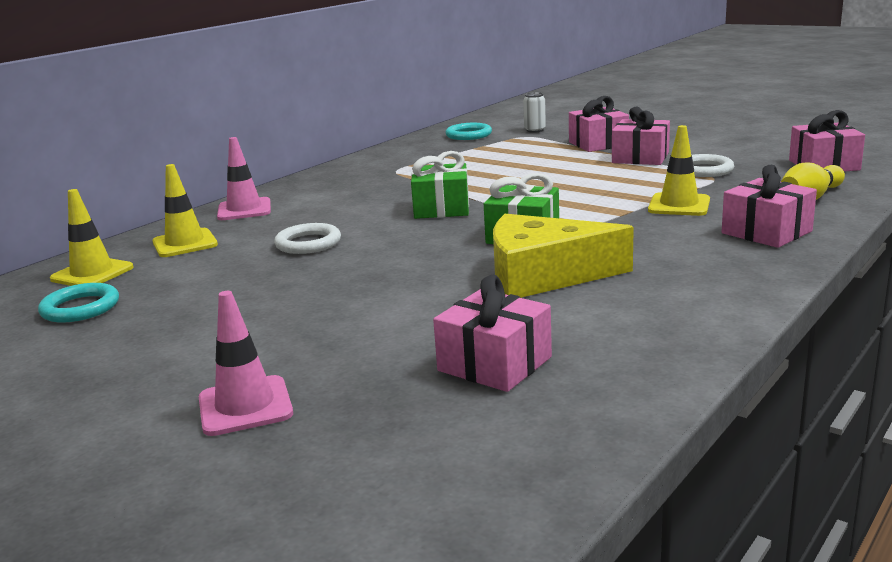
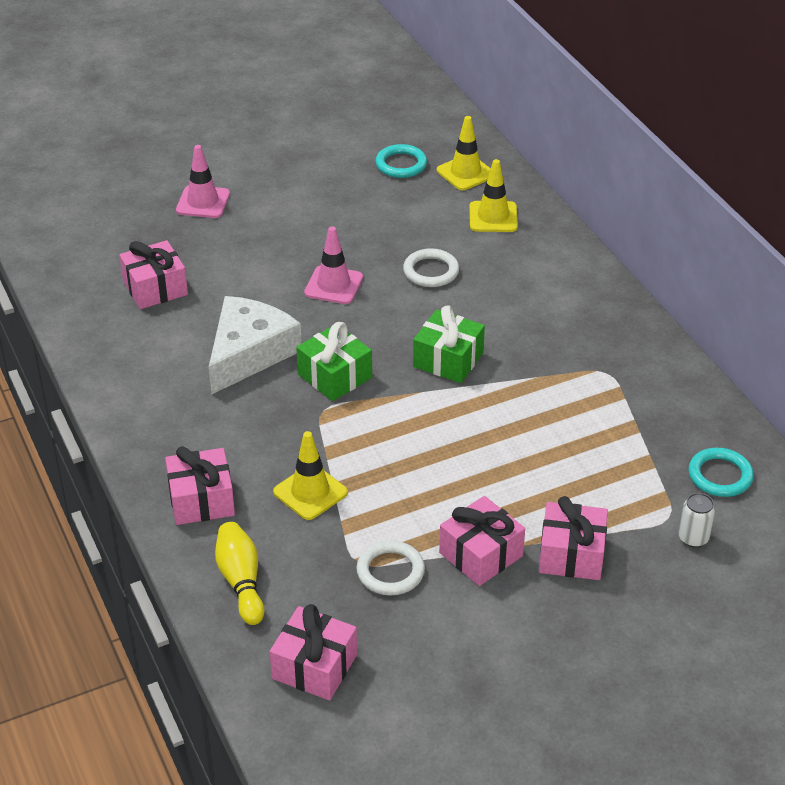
camera: 115 degrees right, 20 degrees up
pink traffic cone [217,137,271,220] -> pink traffic cone moved to [304,226,363,304]
yellow cheese [493,214,634,298] -> white cheese [209,296,302,395]

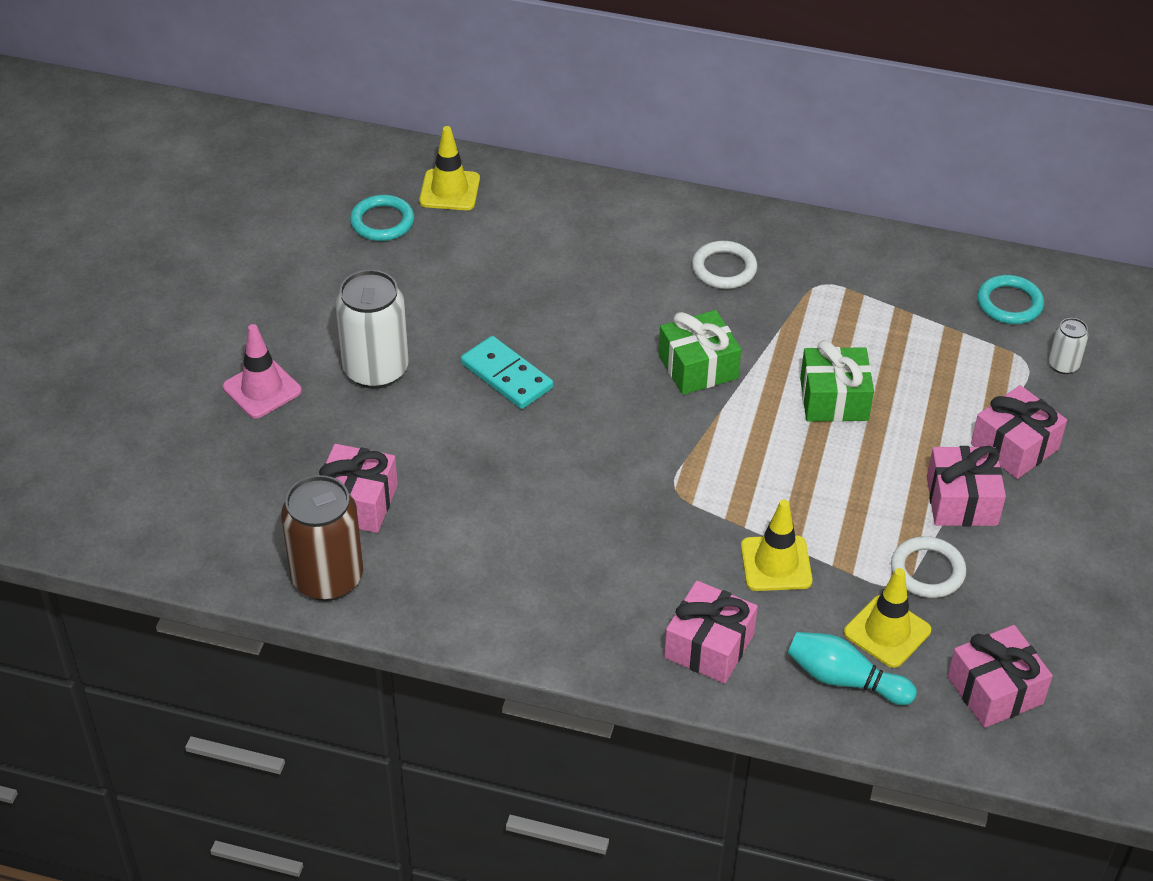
camera: 50 degrees left, 5 degrees up
white cheese [209,296,302,395] -> none
yellow bowling pin [215,522,265,625] -> turquoise bowling pin [788,632,917,705]
green gift [296,322,372,401] -> green gift moved to [800,340,874,422]
pink traffic cone [304,226,363,304] -> turquoise domino [461,336,553,409]
white ring [403,248,459,287] -> white ring moved to [692,241,757,289]
yellow traffic cone [469,159,518,232] -> yellow traffic cone moved to [844,568,931,668]
none -> brown can [281,475,363,601]
none -> white can [336,270,408,389]

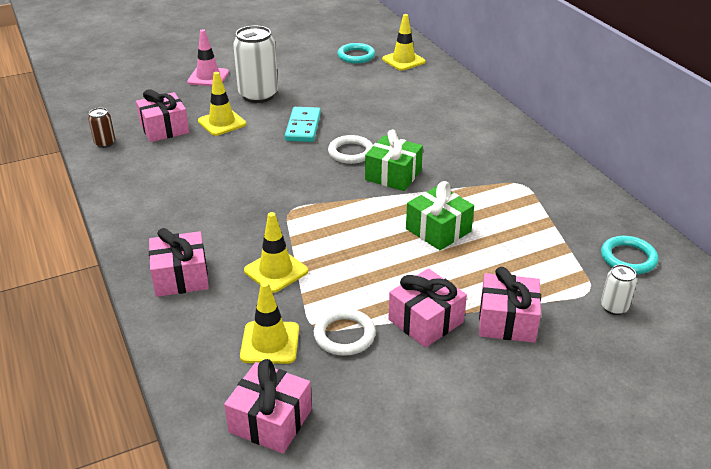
camera: 50 degrees right, 10 degrees down
brown can [281,475,363,601] -> brown can [88,108,115,148], size x0.48
white ring [692,241,757,289] -> white ring moved to [328,135,373,164]
turquoise bowling pin [788,632,917,705] -> none
none -> yellow traffic cone [198,72,246,136]

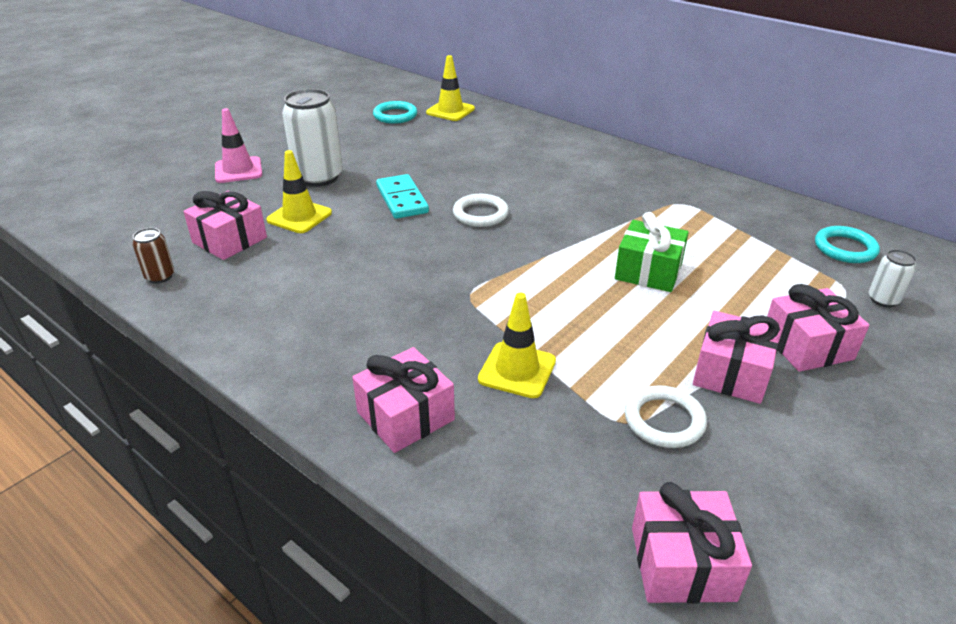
camera: 25 degrees left, 0 degrees up
yellow traffic cone [240,281,299,364] -> none
green gift [365,130,423,191] -> none

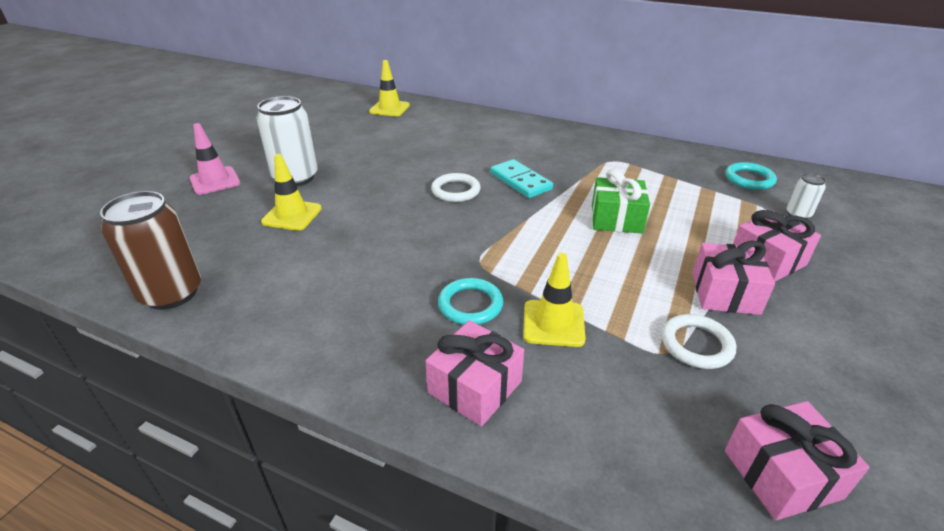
camera: 15 degrees left, 0 degrees up
brown can [132,228,174,284] -> brown can [100,191,201,310], size x2.06
pink gift [183,190,267,260] -> none
turquoise ring [373,101,417,124] -> turquoise ring moved to [438,278,504,325]
turquoise domino [376,174,429,219] -> turquoise domino moved to [490,159,553,198]

